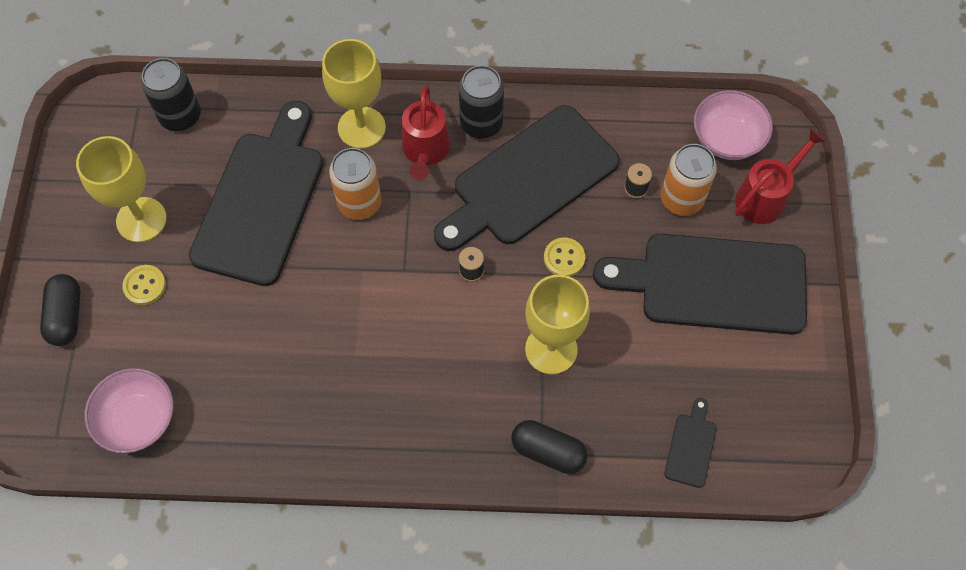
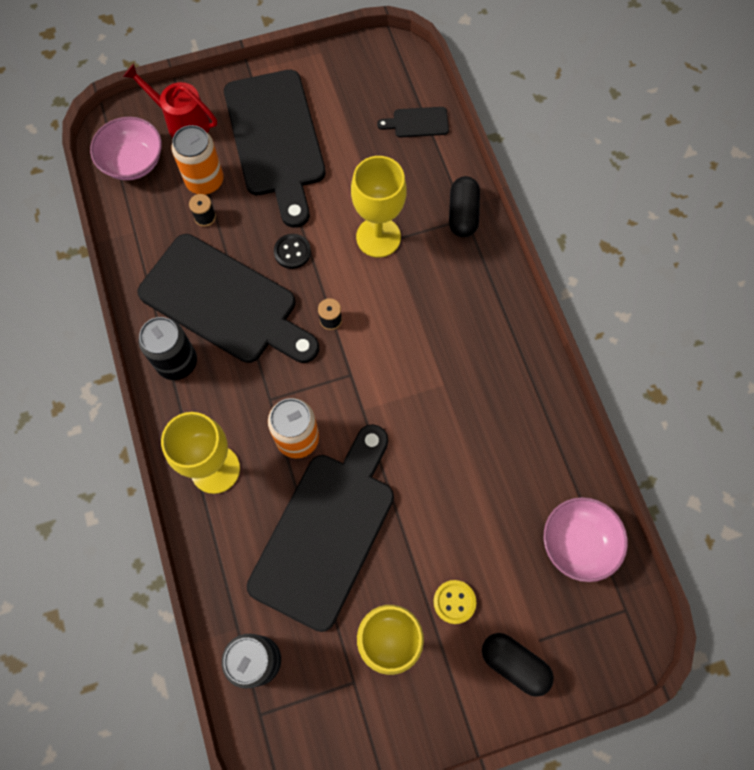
camera: 110 degrees left, 5 degrees up
black capsule [40,274,80,346] -> black capsule turned 60 degrees clockwise [482,633,554,697]
black cutting board [189,101,323,286] -> black cutting board turned 120 degrees clockwise [247,424,394,632]
red watering can [402,85,450,180] -> none
yellow button [544,238,585,277] -> black button [274,234,311,269]

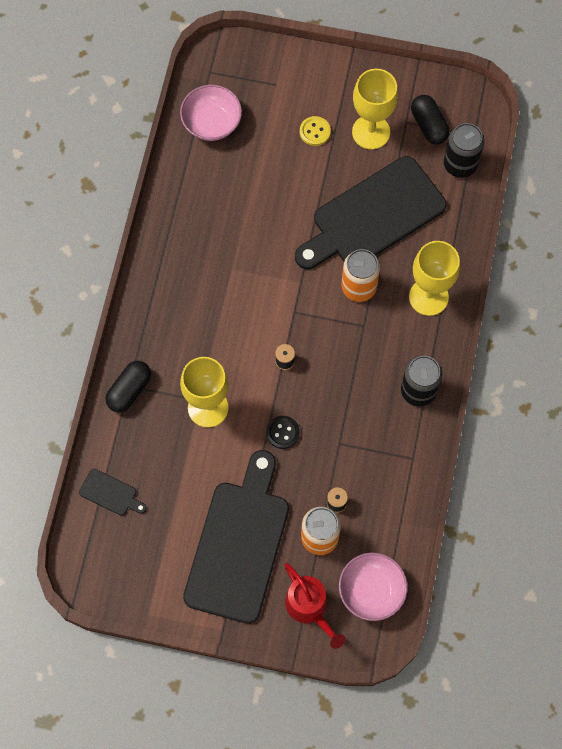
camera: 150 degrees left, 0 degrees up
black cutting board [137,234,319,363] -> none
black capsule [482,633,554,697] -> black capsule moved to [411,95,450,145]

